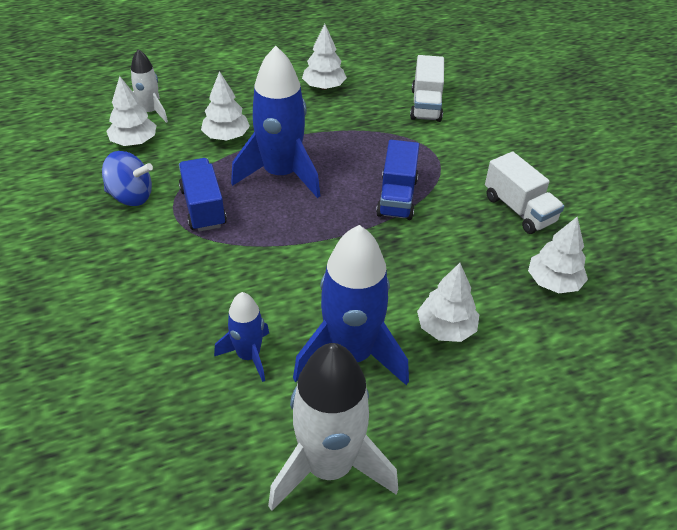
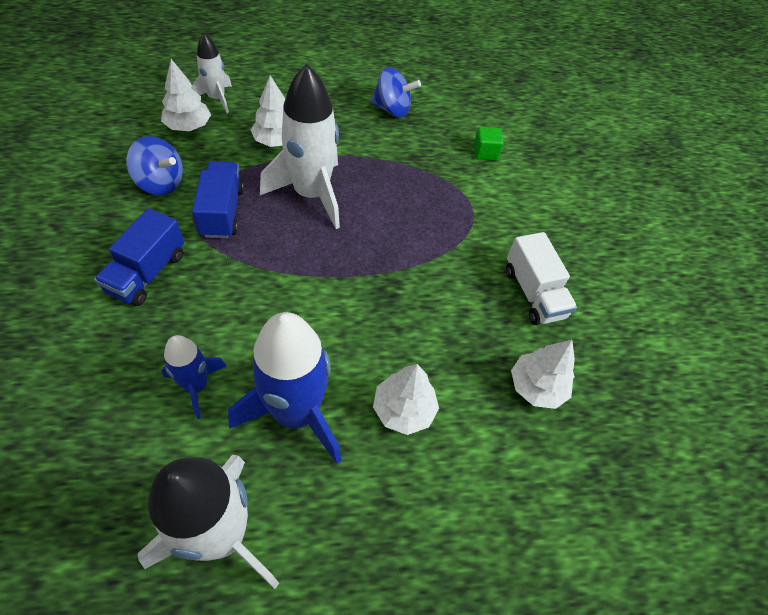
camera: 10 degrees right, 10 degrees up
blue rocket [231,46,320,198] -> white rocket [260,64,340,229]
white tree [302,24,347,90] -> blue spinning top [370,67,421,118]
blue truck [376,140,419,220] -> blue truck moved to [94,208,184,306]
white truck [410,55,444,122] -> green cube [474,127,503,161]

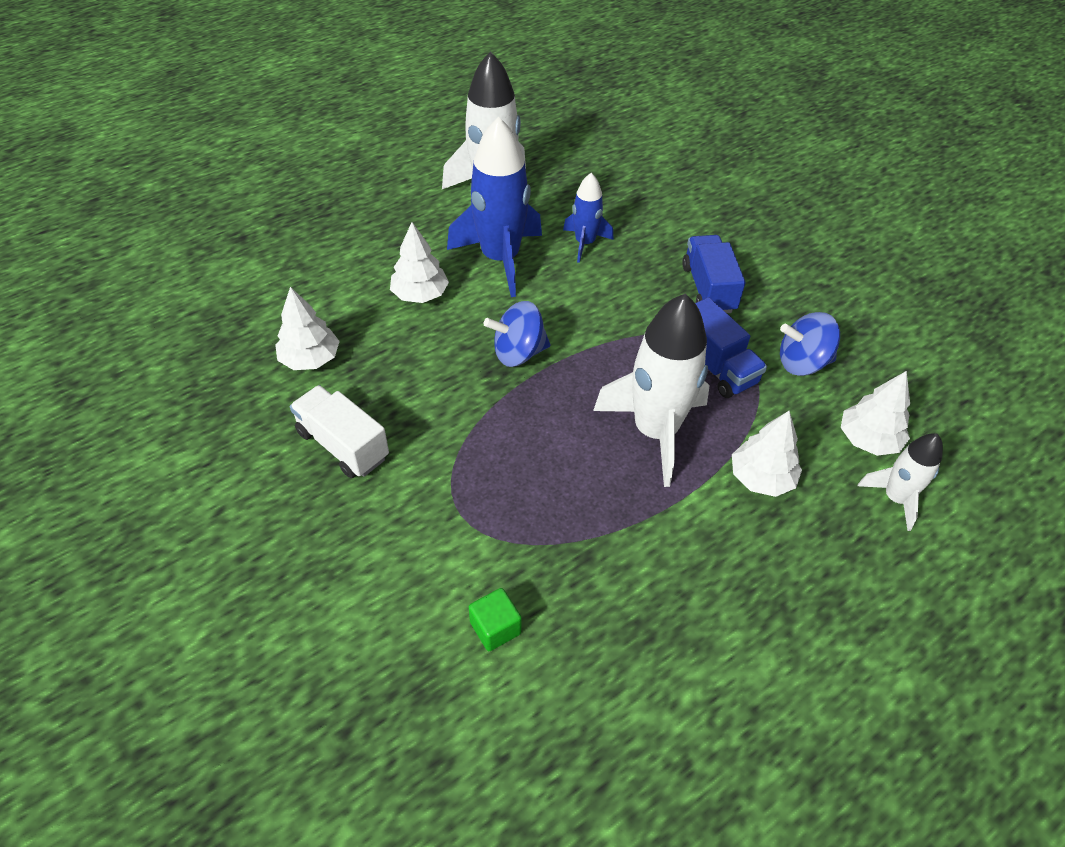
camera: 155 degrees right, 5 degrees down
blue spinning top [370,67,421,118] -> blue spinning top moved to [484,301,550,367]

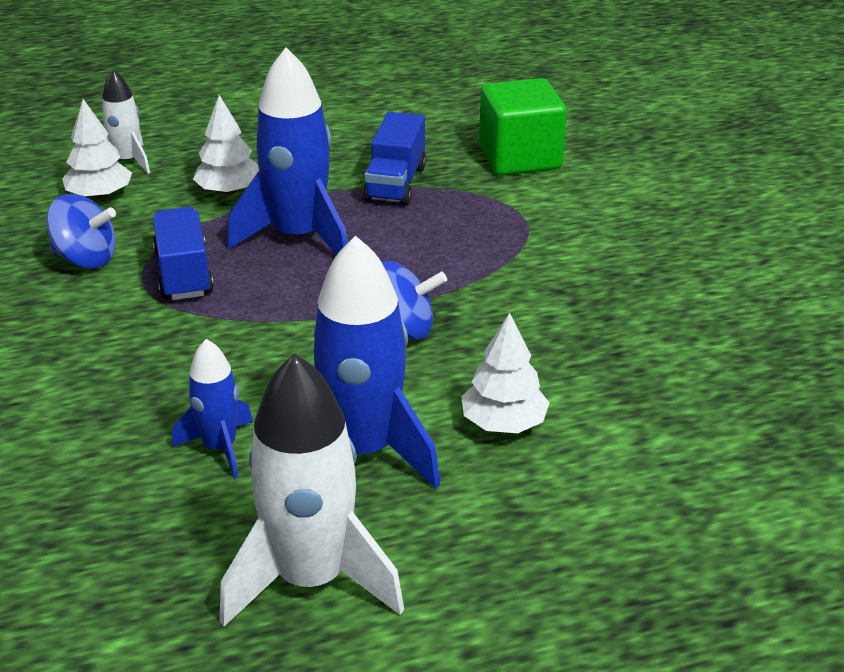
camera: 160 degrees left, 15 degrees down
white tree [275,287,340,370] -> none
white truck [290,385,389,478] -> none
green cube [469,588,522,651] -> green cube [479,78,567,175], size x2.14
white rocket [593,293,710,487] -> blue rocket [227,47,348,255]
blue truck [682,235,746,313] -> blue truck moved to [363,112,426,206]

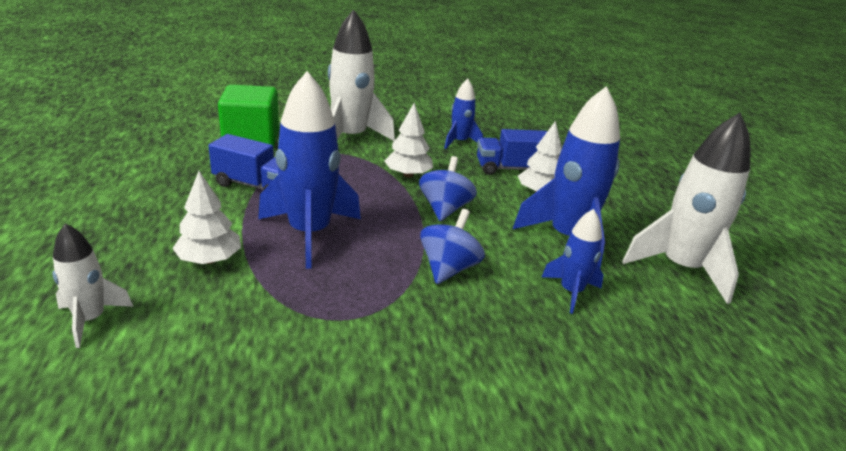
camera: 85 degrees left, 5 degrees down
blue spinning top [46,194,116,269] -> blue spinning top moved to [420,209,485,284]
white tree [62,99,132,200] -> white tree moved to [384,103,433,178]
blue truck [153,207,214,300] -> blue truck moved to [477,129,547,175]
none -> white rocket [328,9,395,141]
none -> blue rocket [444,79,483,149]

